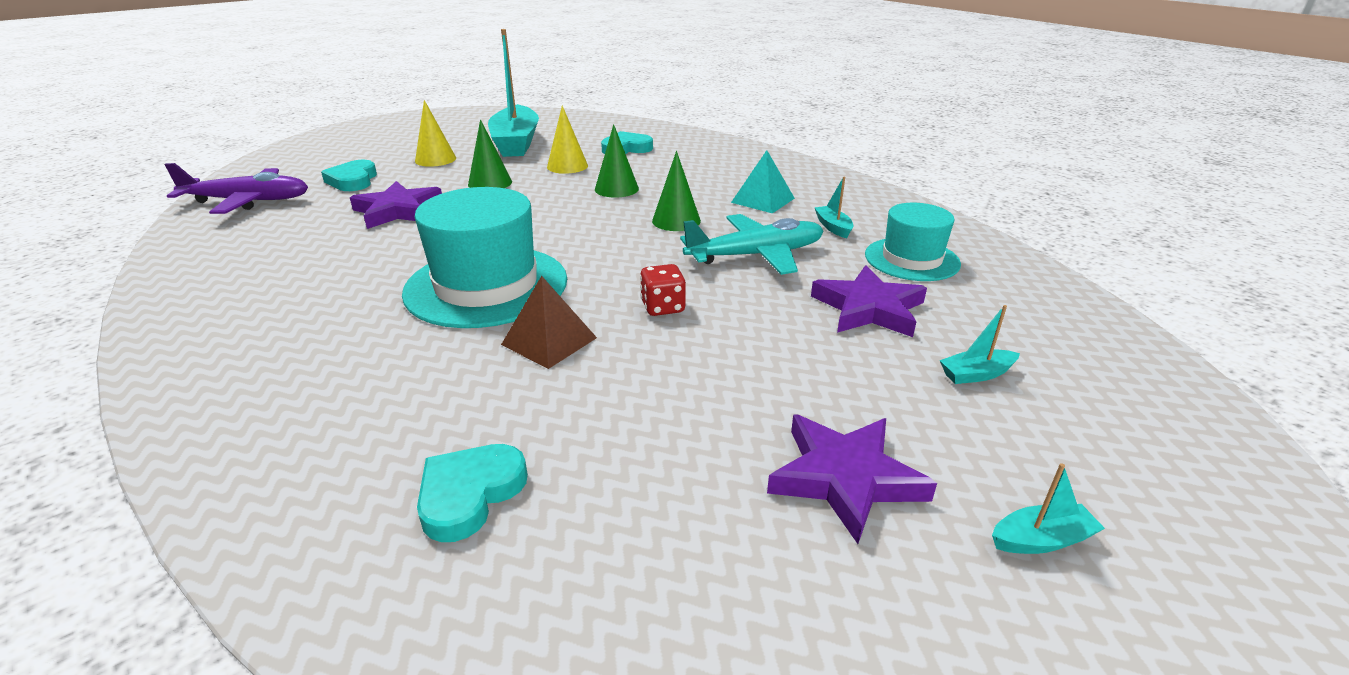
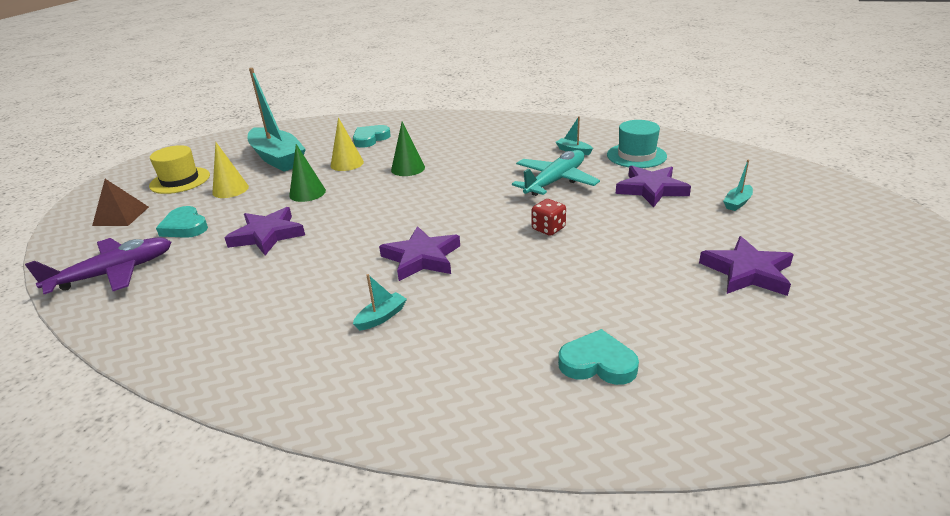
camera: 30 degrees left, 0 degrees up
turquoise hat [402,187,567,328] -> purple star [379,226,460,281]
turquoise heart [417,444,528,542] -> turquoise heart turned 105 degrees clockwise [558,329,639,385]
brown pyramid [501,276,597,369] -> brown pyramid moved to [92,179,149,226]
green cone [652,151,701,231] -> none
turquoise pyramid [731,150,795,214] -> none
turquoise boat [992,463,1105,554] -> turquoise boat moved to [353,274,407,330]
none -> yellow hat [149,145,210,194]

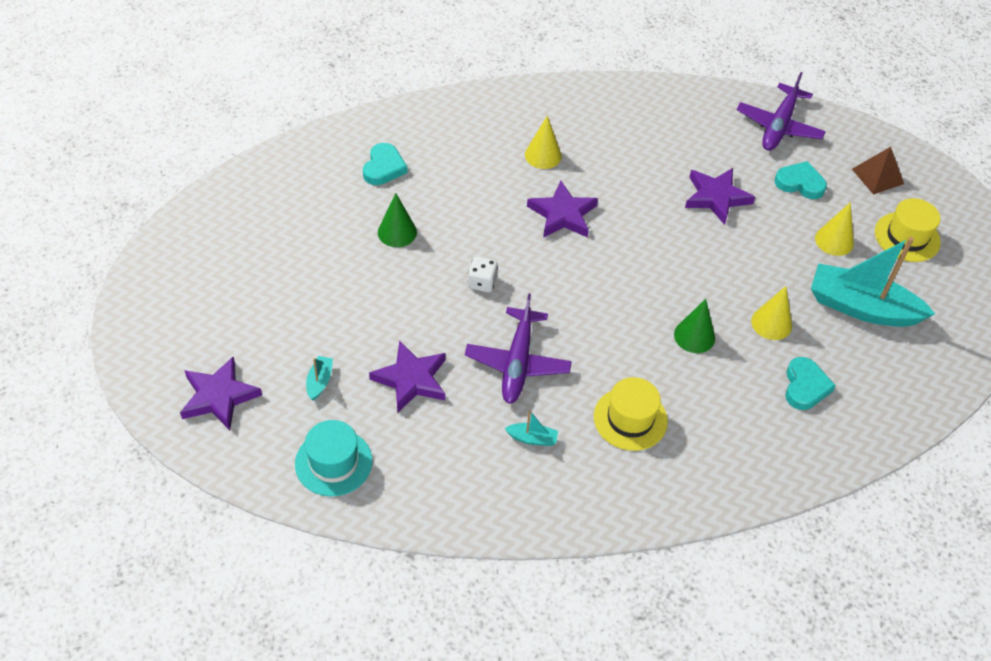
camera: 145 degrees right, 20 degrees up
green cone [289,144,326,202] -> green cone moved to [378,193,417,247]
turquoise boat [353,274,407,330] -> yellow cone [525,115,562,169]
turquoise plane [512,150,600,196] -> purple plane [465,294,572,404]
red dice [532,199,566,236] -> white dice [467,256,498,292]
turquoise heart [558,329,639,385] -> turquoise heart turned 60 degrees counterclockwise [363,143,407,185]
turquoise hat [607,120,667,168] -> turquoise hat moved to [295,420,372,497]
purple star [699,236,794,296] -> purple star moved to [180,356,262,430]
none -> yellow hat [594,377,668,451]

